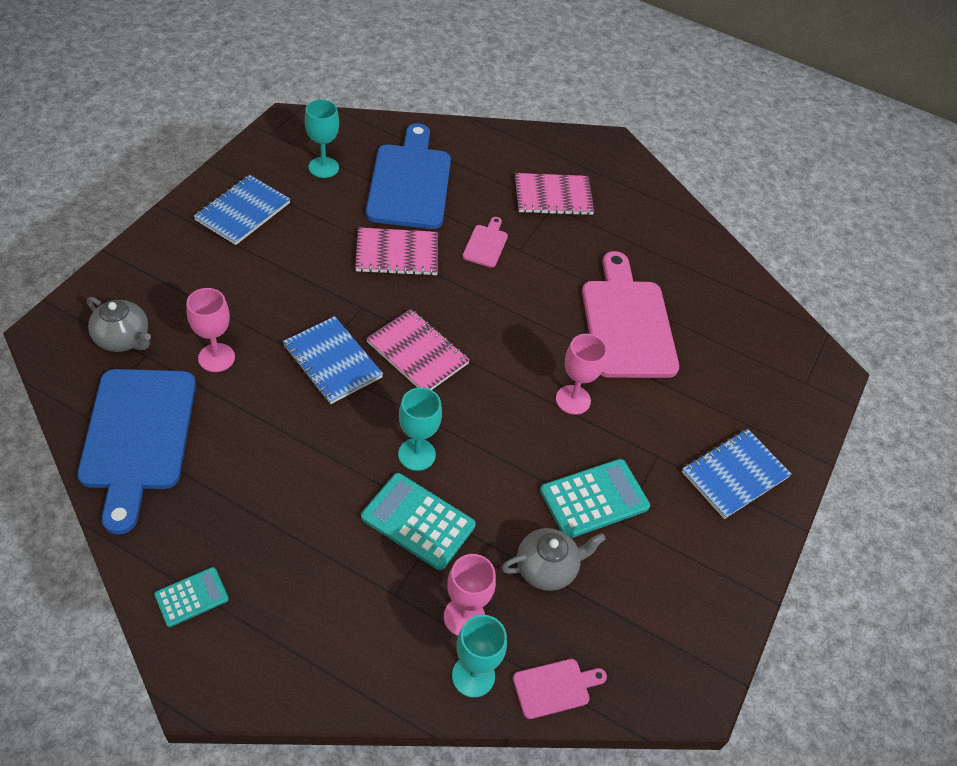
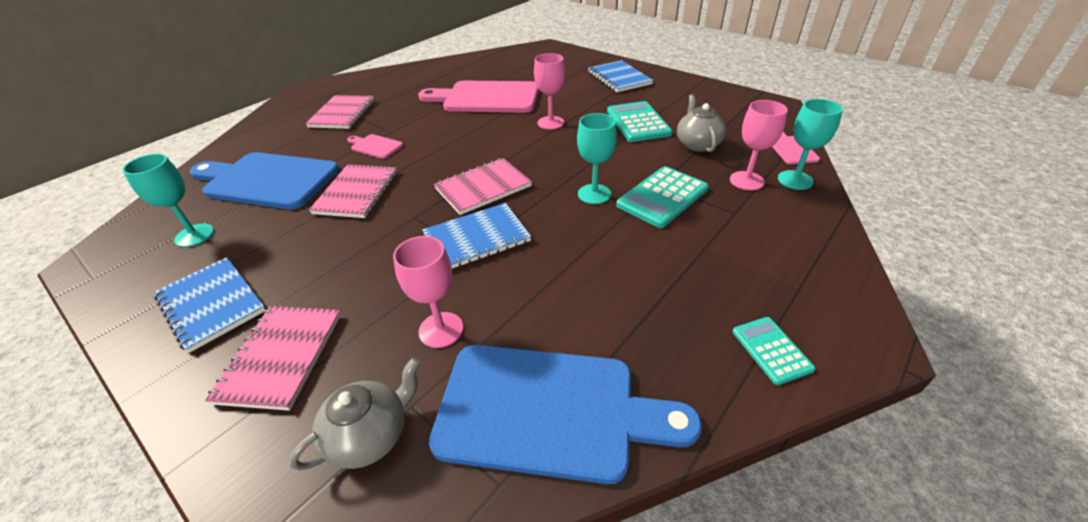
camera: 70 degrees left, 10 degrees down
none -> pink notebook [205,306,341,411]

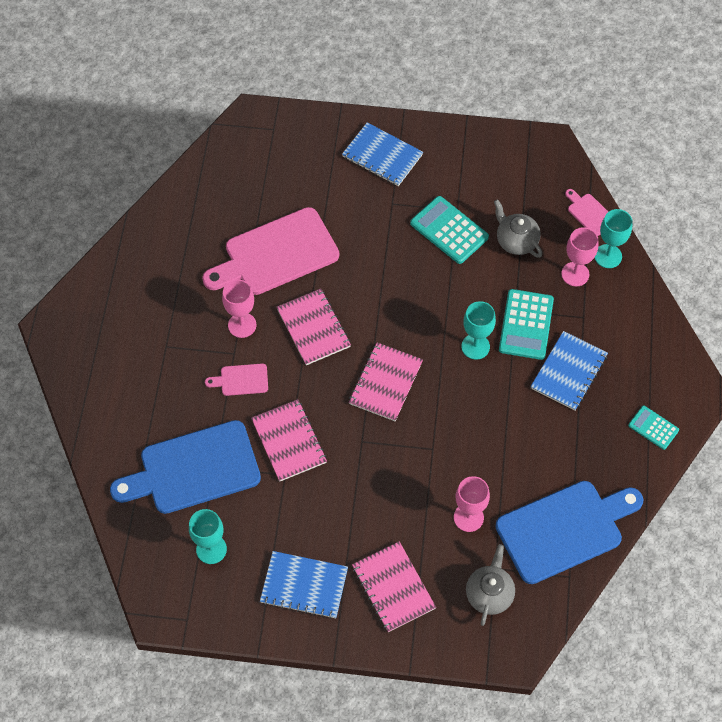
camera: 35 degrees left, 20 degrees up
pink notebook [305,95,375,129] -> pink notebook moved to [277,289,351,365]
blue notebook [422,203,531,268] -> blue notebook moved to [531,331,608,411]
pink goblet [534,53,565,130] -> pink goblet moved to [222,279,256,338]

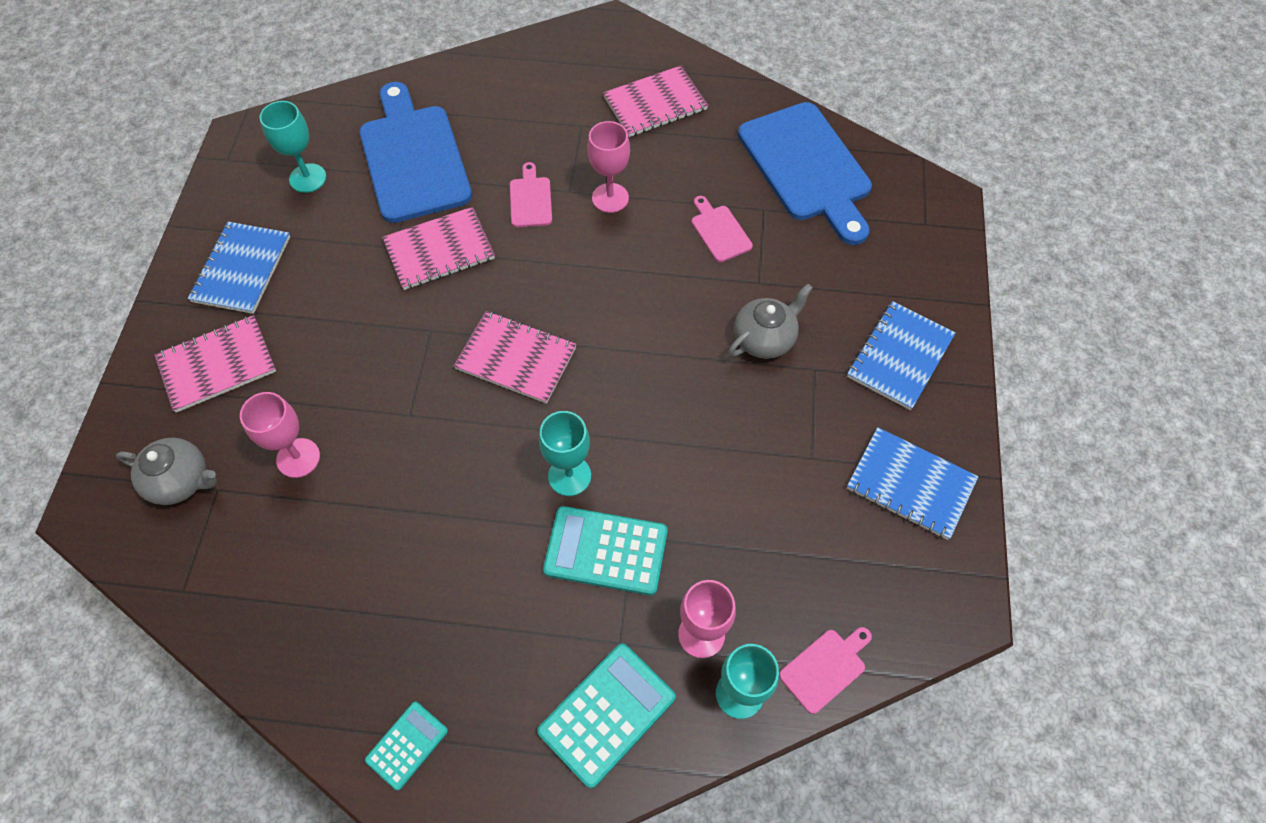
camera: 90 degrees right, 0 degrees up
pink cutting board [202,207,339,295] -> pink cutting board [691,196,753,262], size x0.44
pink notebook [277,289,351,365] -> pink notebook moved to [603,66,708,137]
turquoise calculator [410,196,489,264] -> turquoise calculator moved to [537,644,676,788]
grey teapot [494,199,542,258] -> grey teapot moved to [728,284,813,359]
blue cutting board [495,481,643,584] -> blue cutting board moved to [738,102,872,245]
blue notebook [531,331,608,411] -> blue notebook moved to [847,427,978,540]

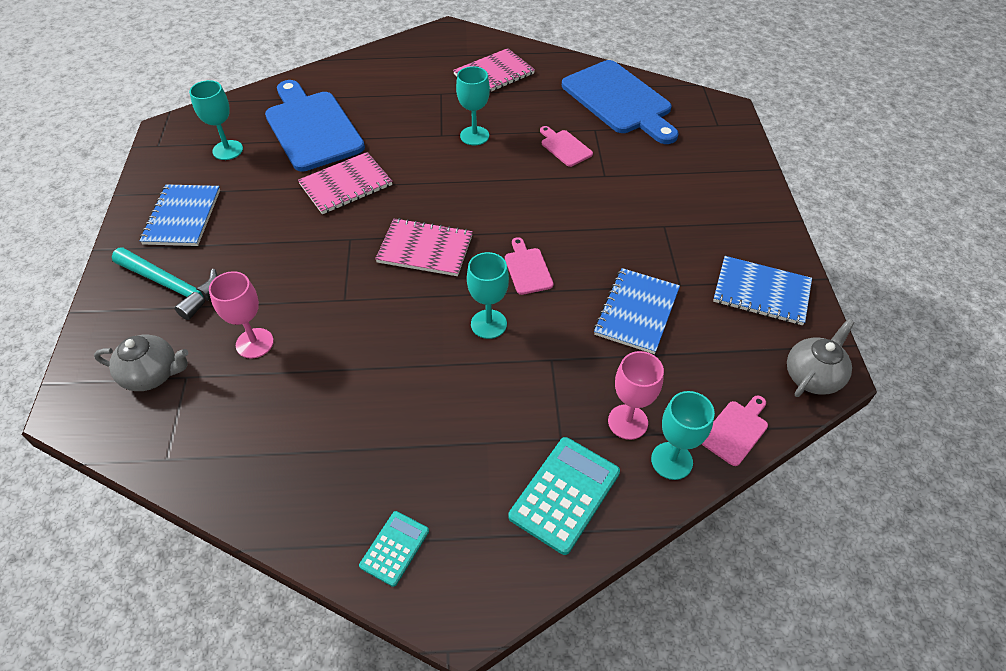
camera: 10 degrees left, 10 degrees down
pink notebook [154,315,276,413] -> turquoise hammer [112,247,218,320]
pink cutting board [510,162,552,227] -> pink cutting board moved to [505,237,554,295]
turquoise calculator [543,506,668,595] -> none
pink goblet [587,121,630,213] -> turquoise goblet [456,66,490,145]
grey teapot [728,284,813,359] -> grey teapot moved to [787,319,854,397]
blue notebook [847,301,956,410] -> blue notebook moved to [594,268,680,354]

